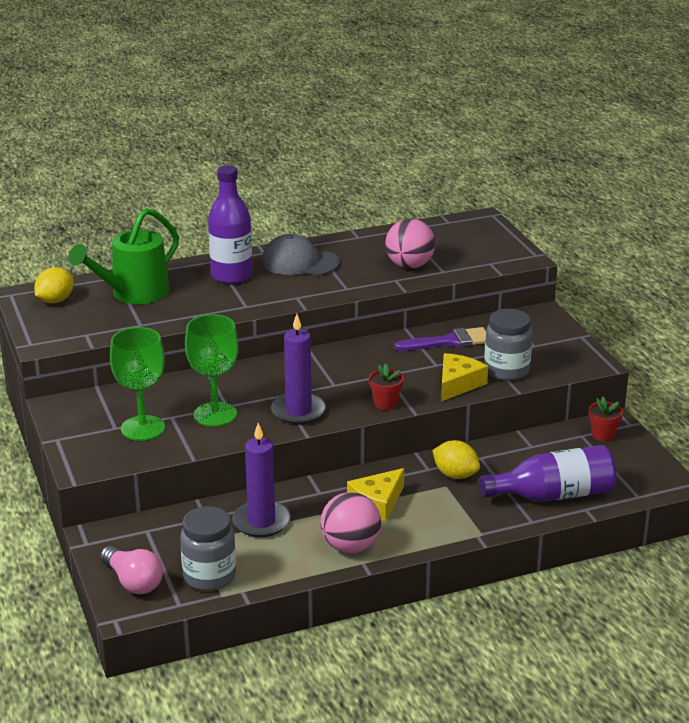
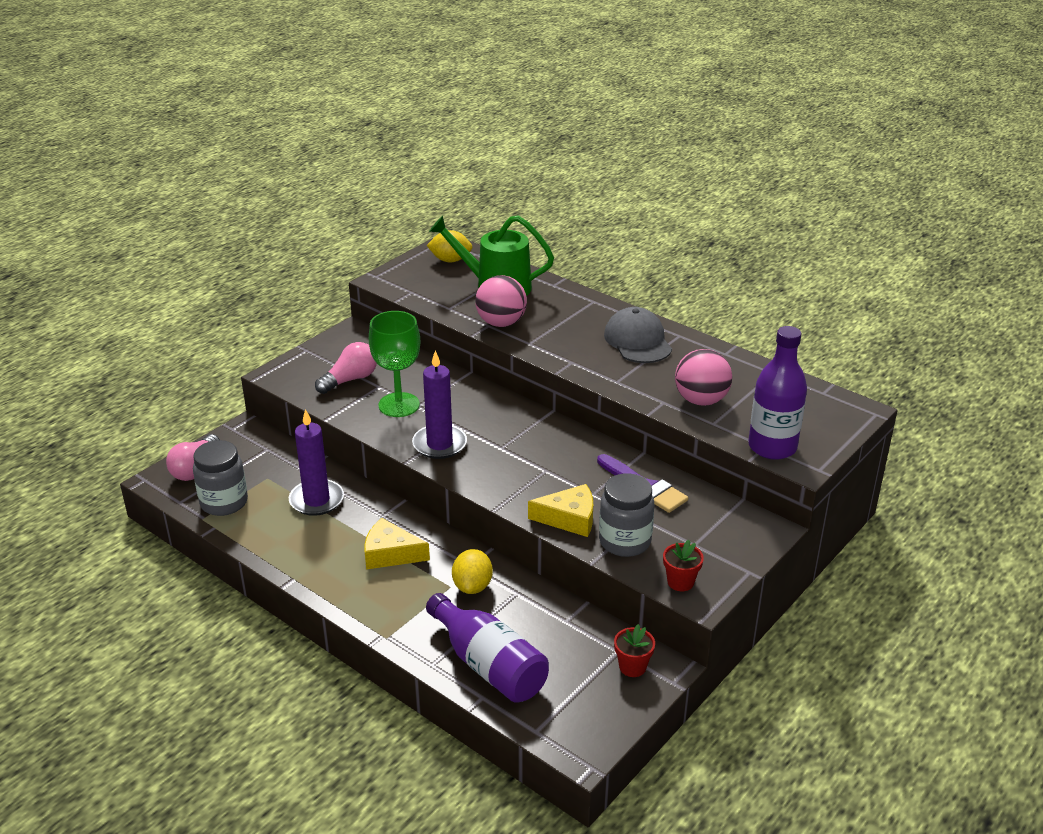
camera: 60 degrees right, 5 degrees up
green goblet [110,327,165,441] -> pink light bulb [315,342,377,394]
purple bottle [208,165,252,284] -> purple bottle moved to [748,326,807,460]
pink ball [320,492,381,553] -> pink ball moved to [475,275,527,327]
red flower pot [369,364,404,410] -> red flower pot moved to [663,540,704,591]

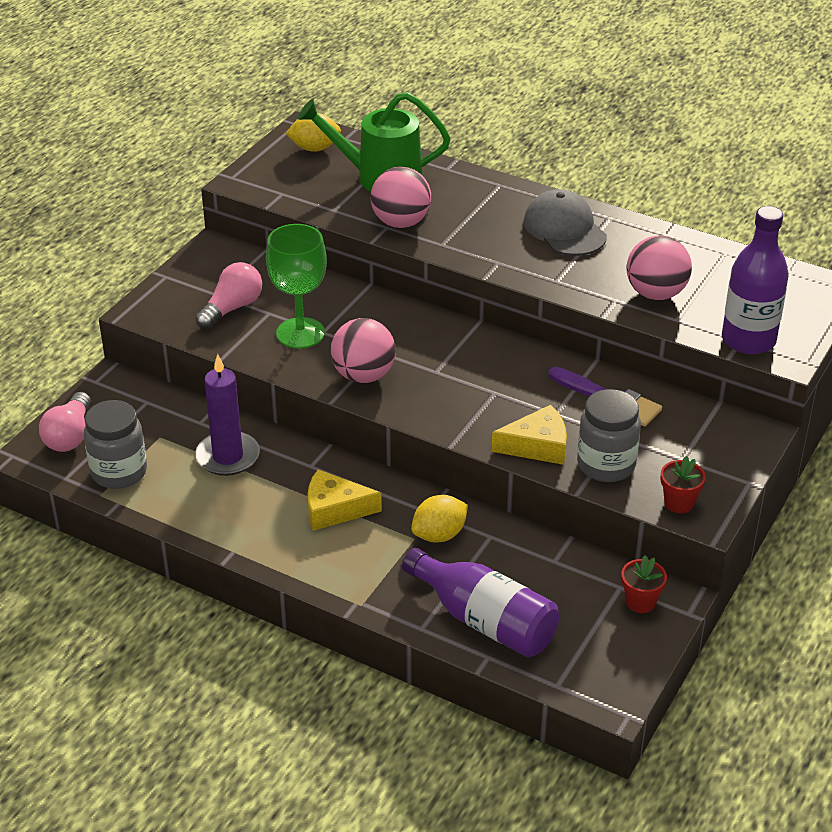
camera: 10 degrees left, 5 degrees up
purple candle [412,350,467,459] -> pink ball [331,318,396,383]
yellow lemon [452,549,493,594] -> yellow lemon turned 60 degrees clockwise [411,495,468,542]

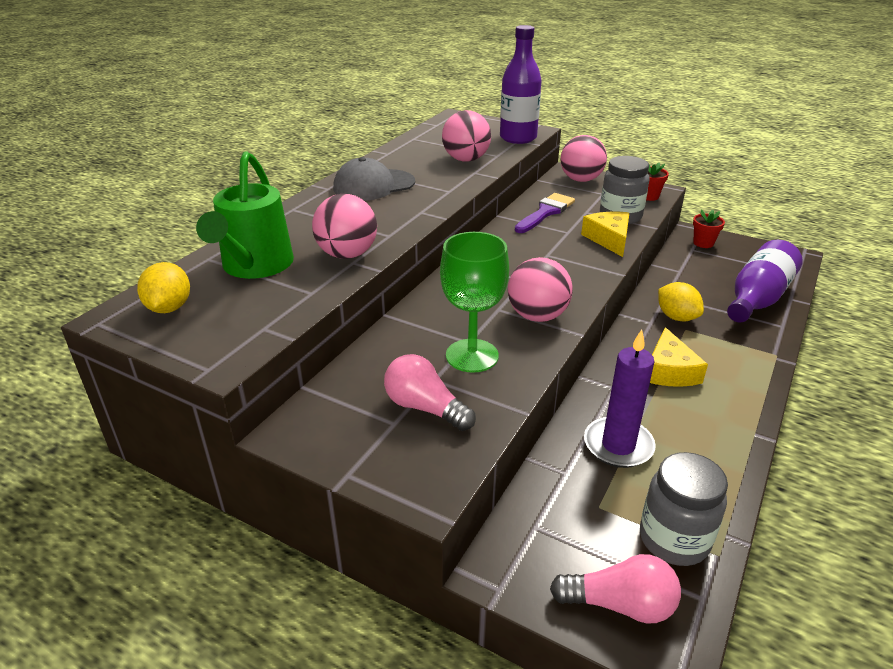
camera: 90 degrees left, 5 degrees down
none -> pink ball [560,135,607,182]

